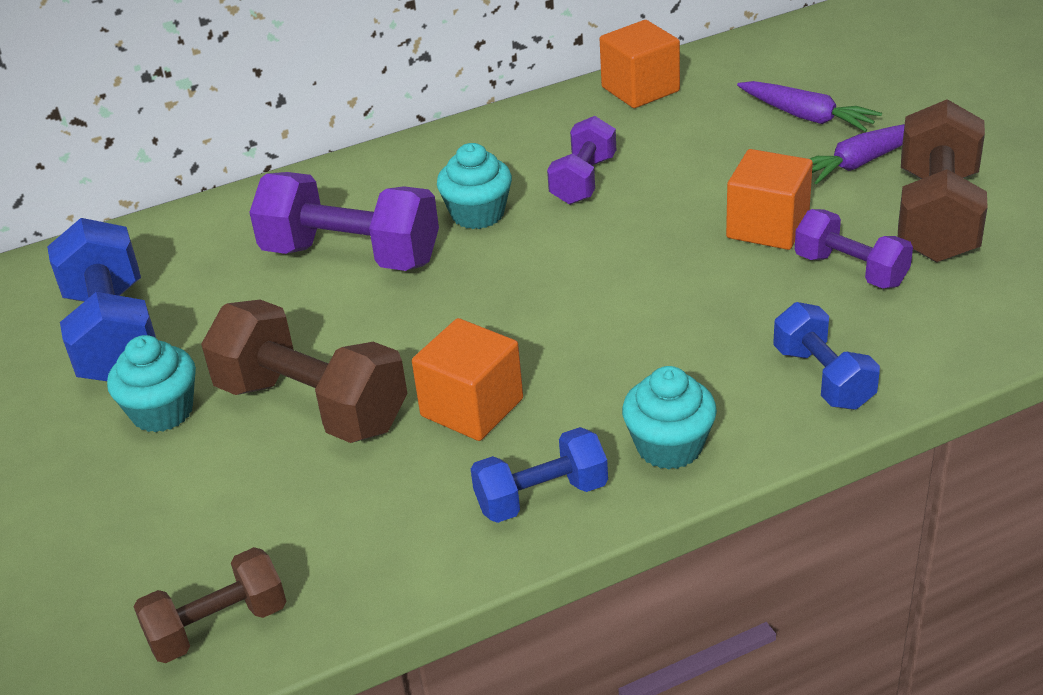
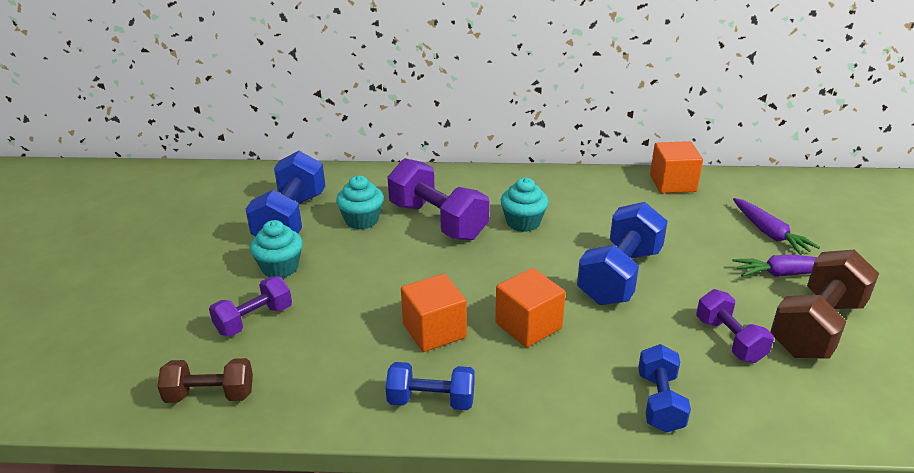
camera: 25 degrees right, 5 degrees down
brown dumbbell [201,300,408,443] -> none
purple dumbbell [547,116,616,205] -> purple dumbbell moved to [209,276,292,336]
turquoise cupcake [622,366,717,469] -> turquoise cupcake moved to [336,175,384,229]
orange cube [726,149,813,250] -> orange cube moved to [495,268,566,348]
none -> blue dumbbell [577,202,668,305]

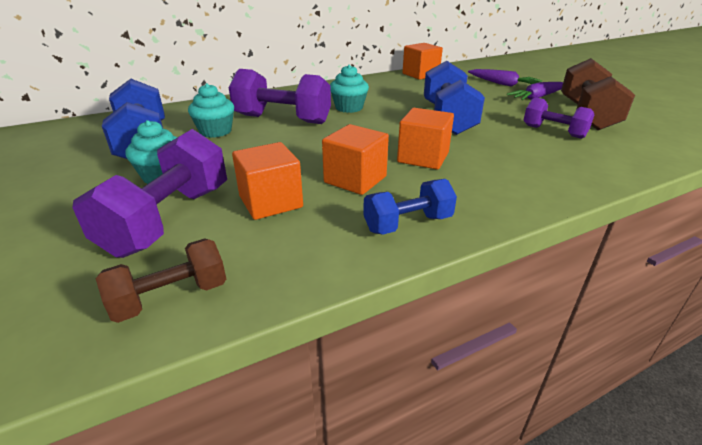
camera: 30 degrees left, 0 degrees up
purple dumbbell [209,276,292,336] -> purple dumbbell [72,129,227,258], size x1.68
blue dumbbell [638,344,691,433] -> none
none -> orange cube [232,142,303,220]

